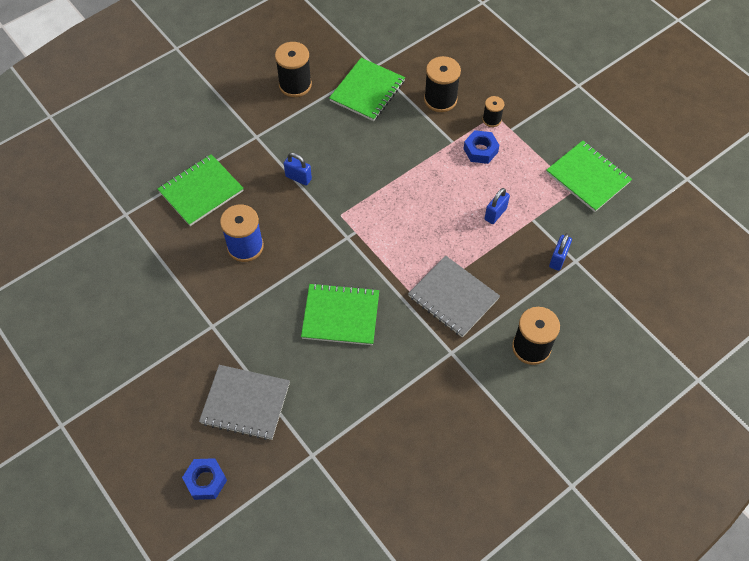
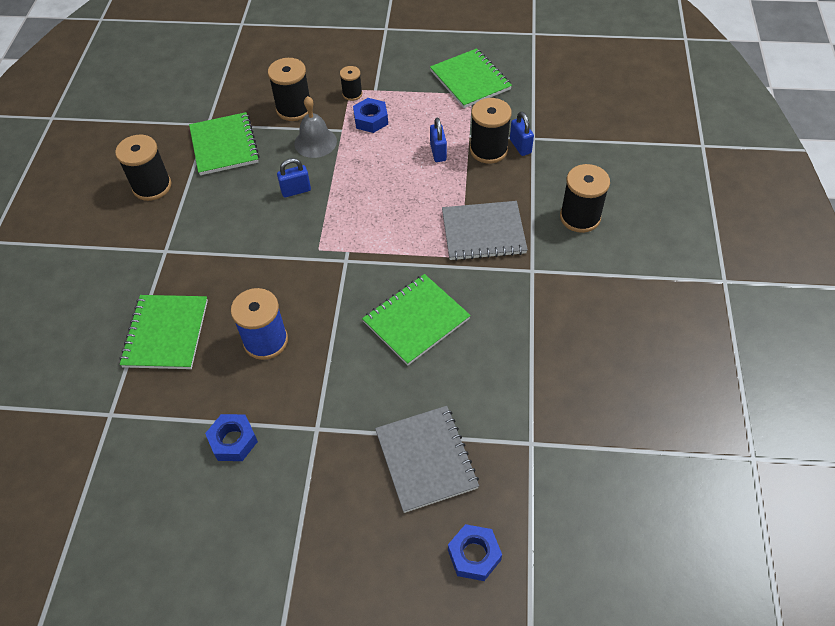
camera: 45 degrees left, 5 degrees down
grey notebook [199,365,290,440] -> grey notebook turned 75 degrees counterclockwise [375,406,479,513]
blue padlock [284,153,312,186] -> blue padlock moved to [277,158,311,197]
green notebook [546,140,632,212] -> green notebook turned 60 degrees clockwise [430,48,512,108]
none -> blue nut [205,414,258,461]
none -> grey bell [294,96,337,158]
none -> black spool [470,98,512,163]

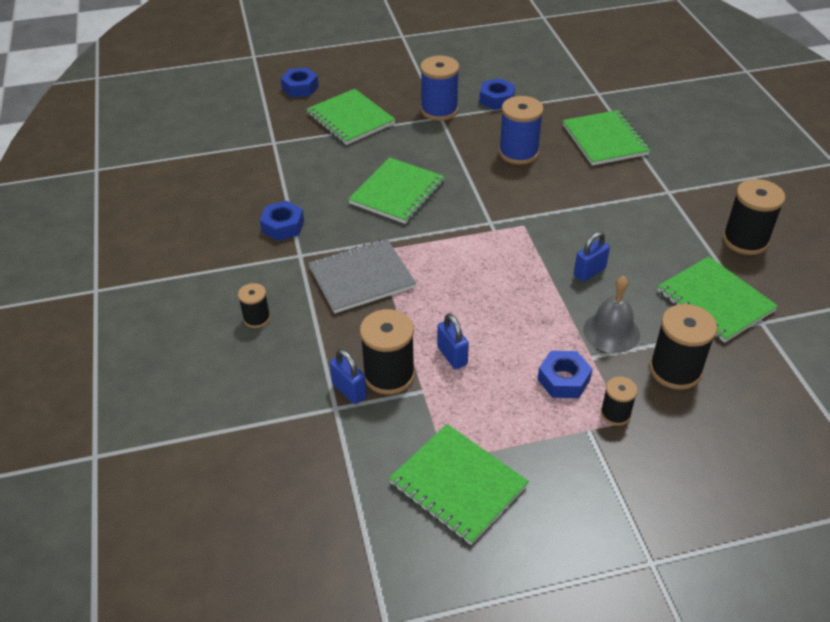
camera: 160 degrees right, 10 degrees down
grey notebook [375,406,479,513] -> green notebook [306,89,396,145]
black spool [560,164,610,233] -> black spool [238,283,271,328], size x0.56
none -> blue nut [260,201,304,241]
none -> blue spool [420,56,459,121]

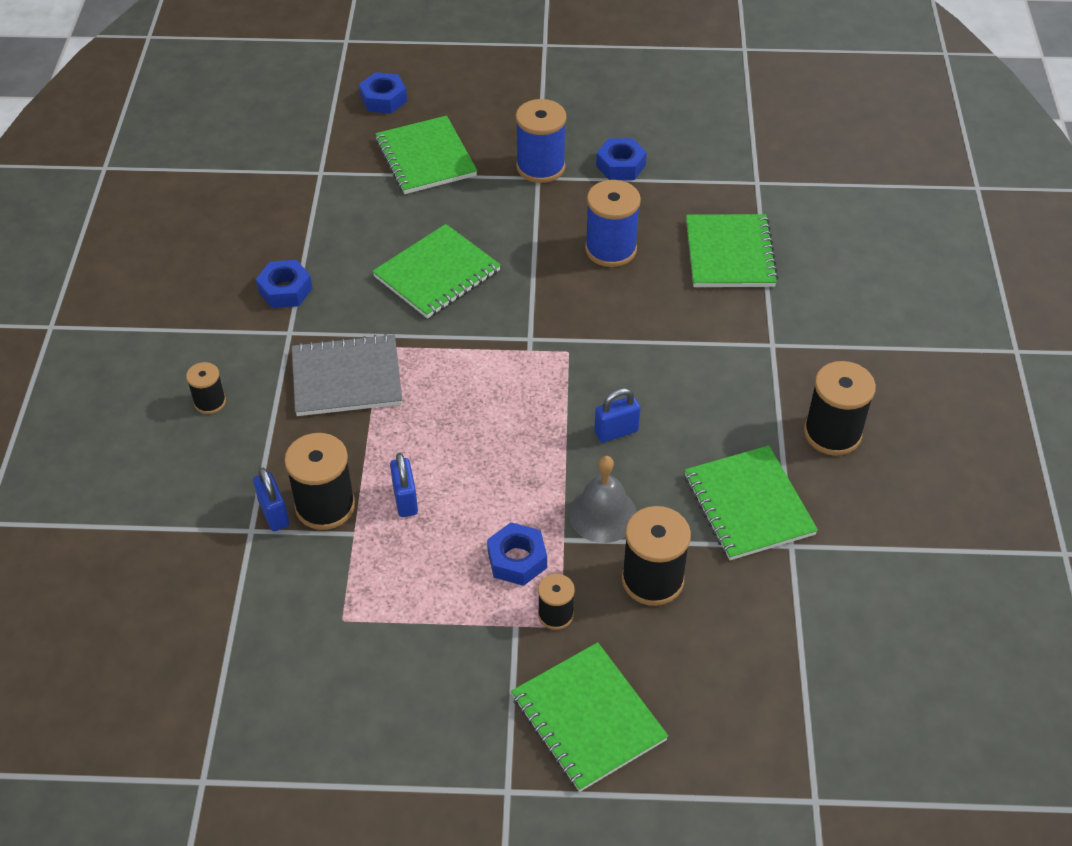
camera: 15 degrees right, 5 degrees up
green notebook [389,424,529,545] -> green notebook moved to [511,642,668,792]

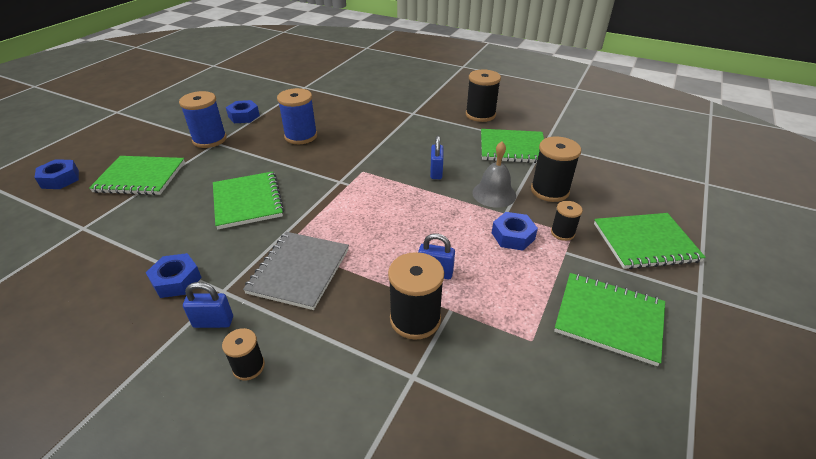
camera: 65 degrees left, 10 degrees down
blue padlock [253,467,289,531] -> blue padlock moved to [183,282,233,328]
green notebook [686,214,779,287] -> green notebook moved to [554,273,665,366]

